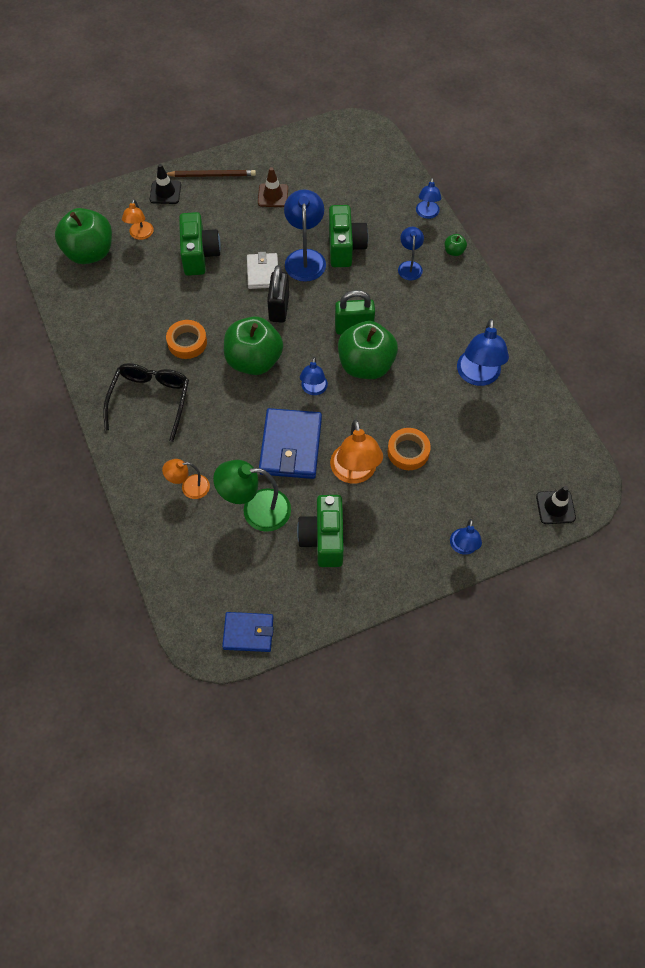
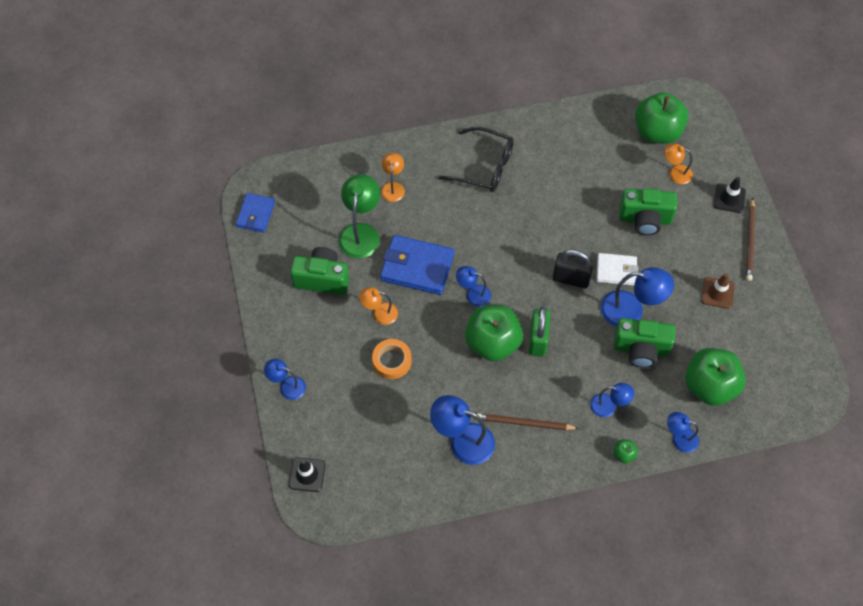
camera: 100 degrees right, 0 degrees up
orange tape [166,320,207,359] -> none
green apple [224,316,283,375] -> green apple moved to [685,348,746,406]
orange lamp [330,419,383,484] -> orange lamp [359,287,398,325], size x0.59
none -> brown pencil [477,413,579,430]

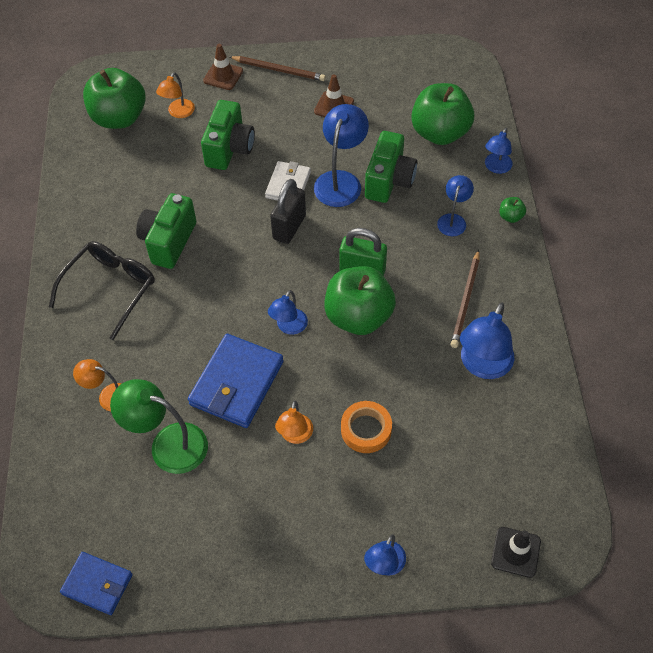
camera: 80 degrees left, 5 degrees down
green camera [290,247,349,295] -> green camera moved to [136,193,196,269]
black traffic cone [714,177,746,213] -> brown traffic cone [203,44,243,90]

